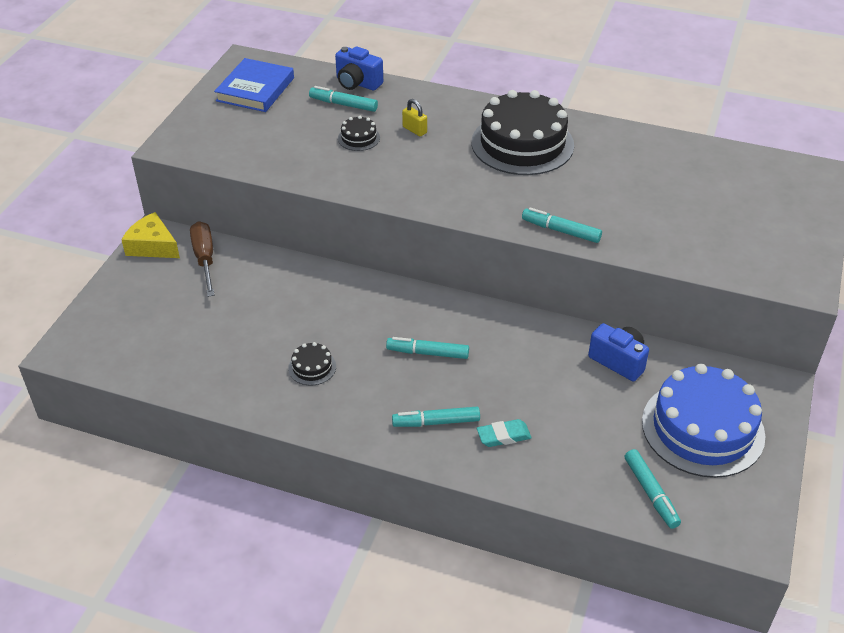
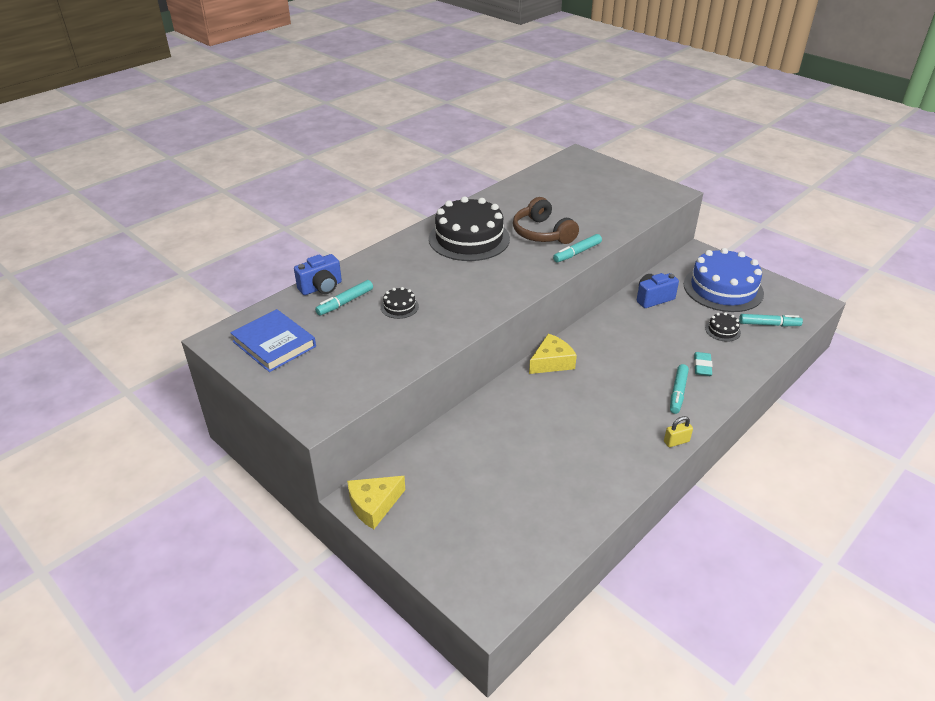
camera: 65 degrees left, 5 degrees down
brown screwdriver [190,221,215,297] -> none
black cake [288,342,336,386] -> black cake moved to [705,312,741,342]
turquoise marker [386,337,469,359] -> none
yellow padlock [402,99,427,136] -> yellow padlock moved to [664,416,693,447]
none -> brown headphones [513,197,579,244]
none -> yellow cheese [529,333,577,374]

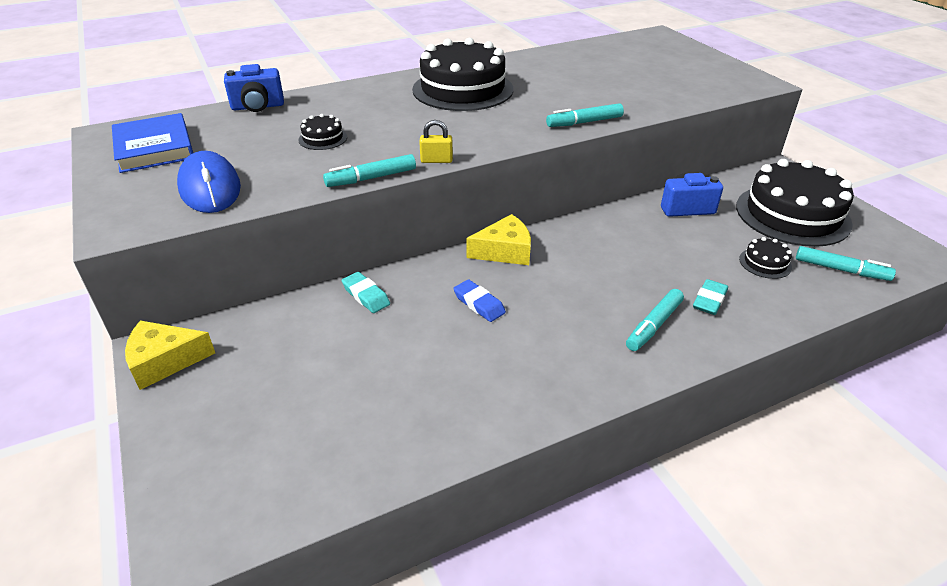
camera: 20 degrees right, 0 degrees up
turquoise marker [315,280,373,316] -> turquoise marker moved to [323,154,416,187]
brown headphones [513,197,579,244] -> none
yellow padlock [664,416,693,447] -> yellow padlock moved to [419,120,453,163]
blue cake [684,248,764,312] -> black cake [736,159,854,247]
none -> blue mouse [177,151,241,213]
none -> turquoise eraser [342,272,390,313]
none -> blue eraser [453,279,506,322]

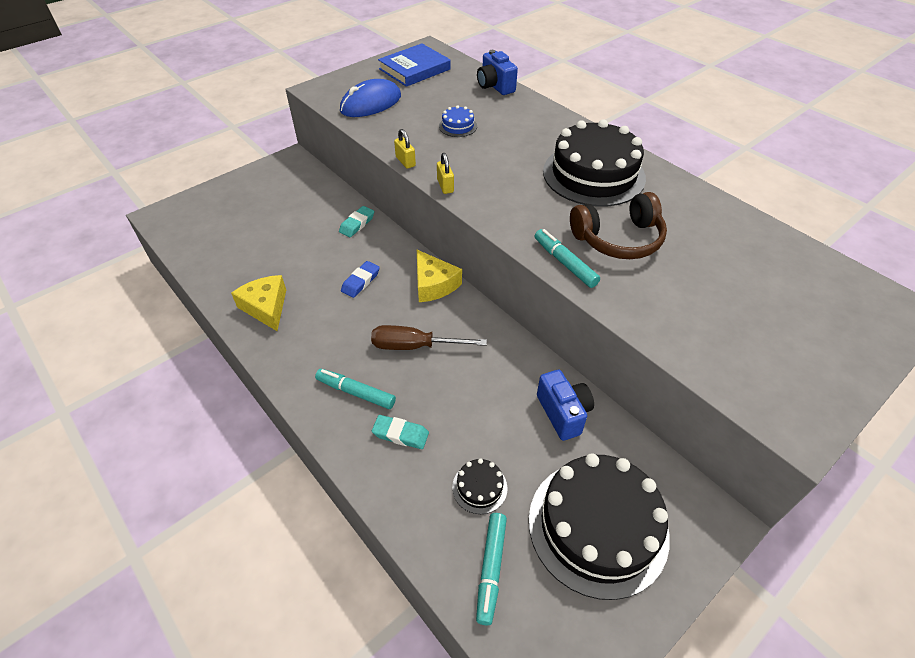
camera: 75 degrees right, 10 degrees up
yellow cheese [125,320,215,390] -> yellow cheese moved to [231,275,286,331]
black cake [298,114,347,150] -> blue cake [439,105,477,137]
turquoise marker [323,154,416,187] -> yellow padlock [394,129,416,169]
none -> brown screwdriver [371,325,487,350]
none -> brown headphones [570,192,667,259]

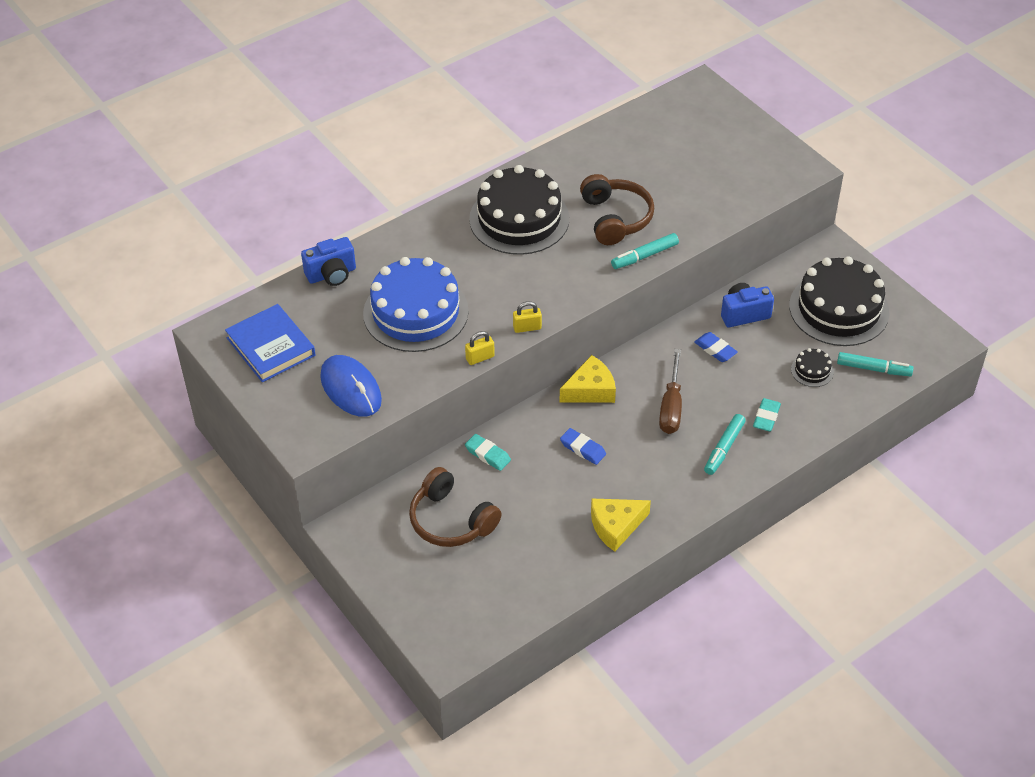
camera: 85 degrees left, 0 degrees up
blue cake [439,105,477,137] -> blue cake [363,257,469,352], size x2.40
none -> brown headphones [409,467,501,547]
none -> blue eraser [694,332,737,362]

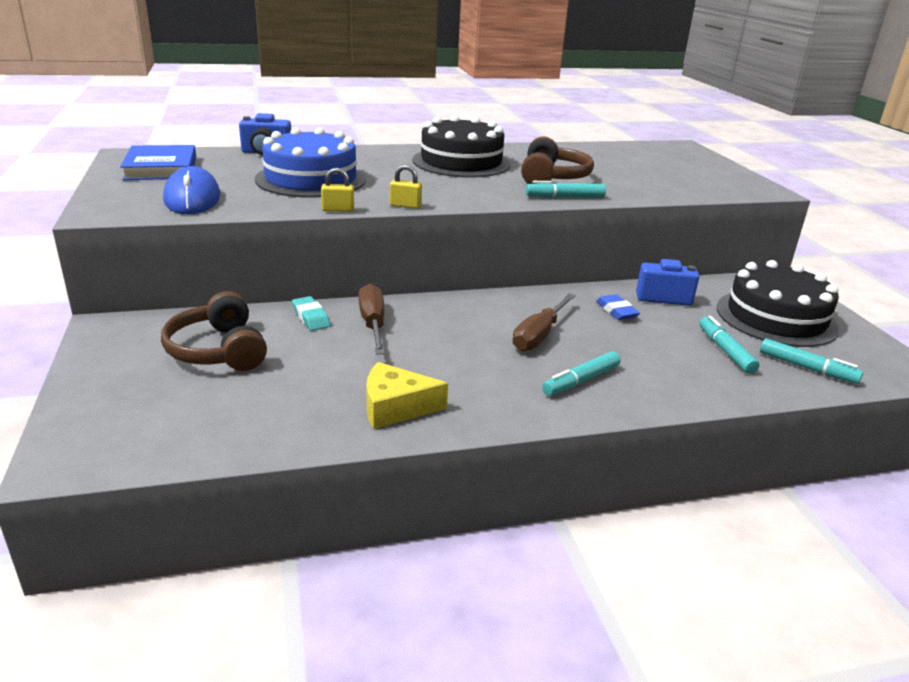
camera: 20 degrees right, 20 degrees down
yellow cheese [560,355,616,403] -> none
blue eraser [560,428,606,465] -> none
turquoise eraser [753,398,781,432] -> none
black cake [791,348,834,387] -> turquoise marker [699,316,760,374]
none -> brown screwdriver [359,284,385,355]

